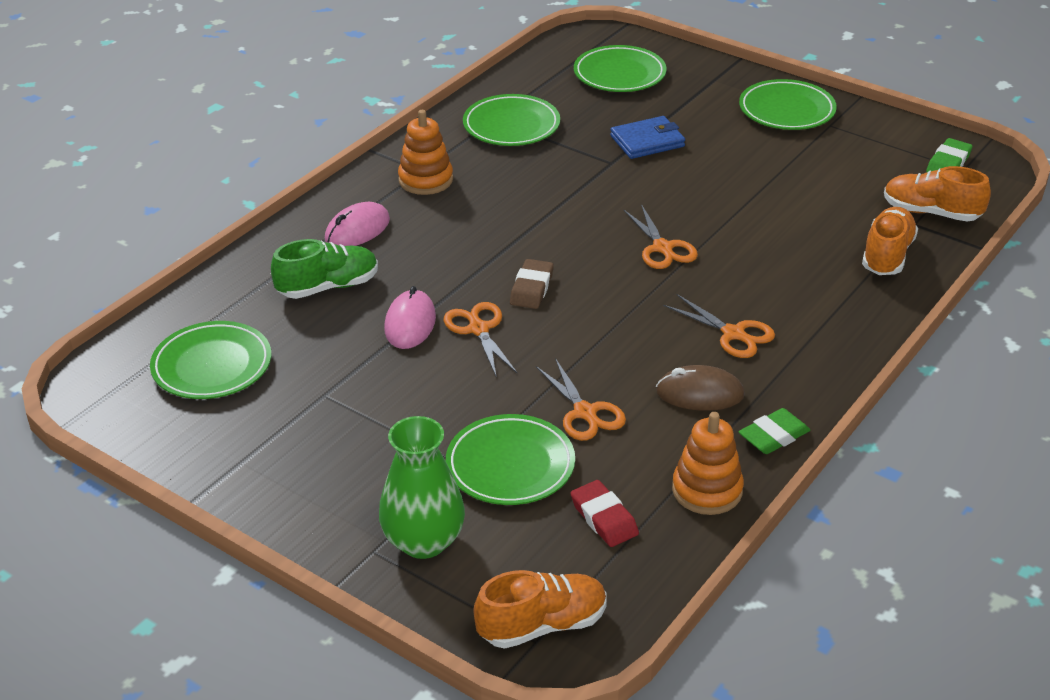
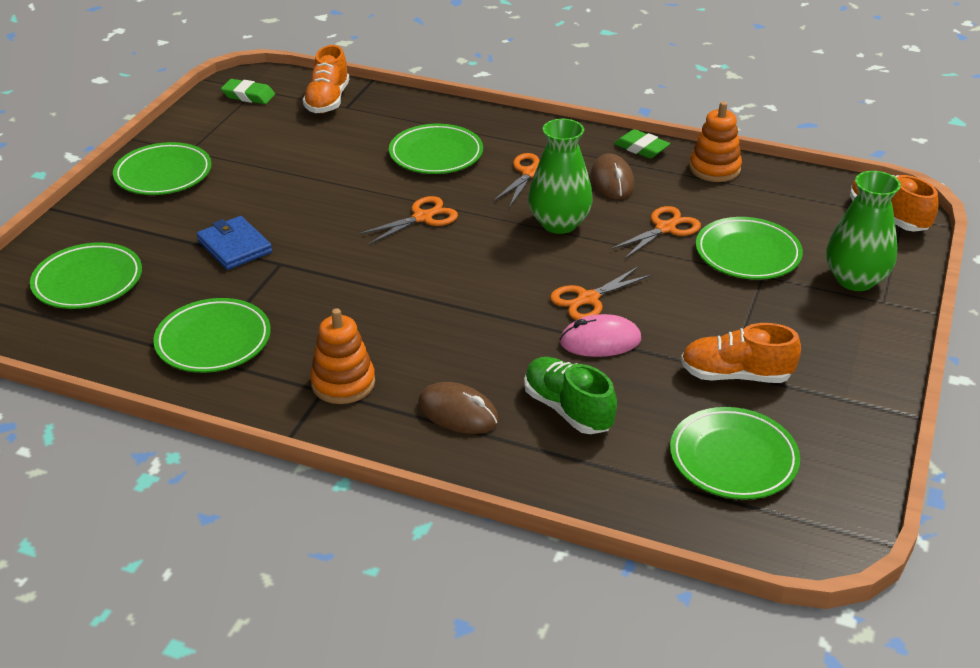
camera: 105 degrees left, 0 degrees up
pink mouse [325,202,390,246] -> brown mouse [418,382,499,434]
brown eraser [510,259,554,309] -> none
red eraser [571,480,639,547] -> none
orange shoe [862,207,918,275] -> orange shoe moved to [681,323,801,383]
none -> green plate [389,124,483,174]
none -> green vase [528,119,593,234]

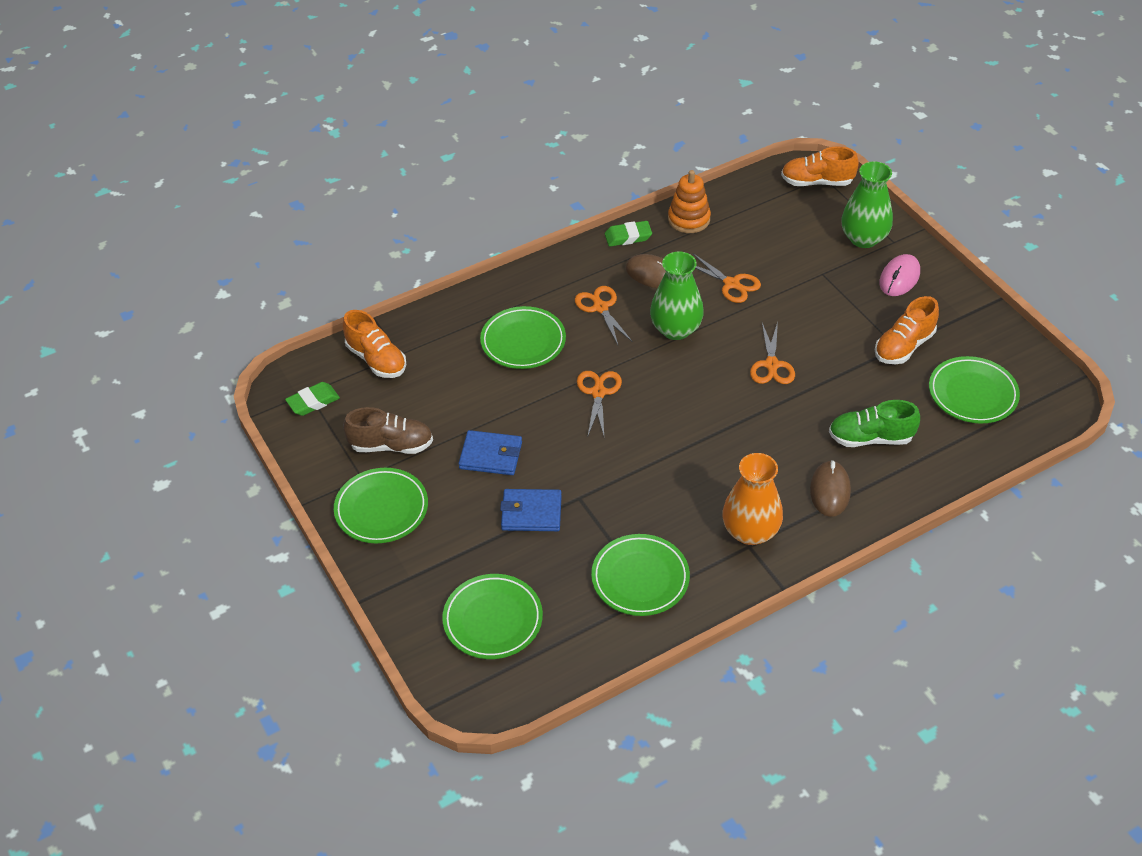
camera: 50 degrees left, 10 degrees up
orange stacking toy [310,308,375,404] -> orange vase [722,453,783,545]
brown mouse [418,382,499,434] -> brown mouse turned 60 degrees counterclockwise [810,460,851,517]
pink mouse [559,314,641,357] -> pink mouse moved to [879,254,920,296]
orange scissors [610,206,701,259] -> orange scissors turned 135 degrees clockwise [693,254,761,303]
green plate [696,217,803,280] -> none
none -> brown shoe [343,407,433,454]
none -> blue wallet [459,430,522,475]

